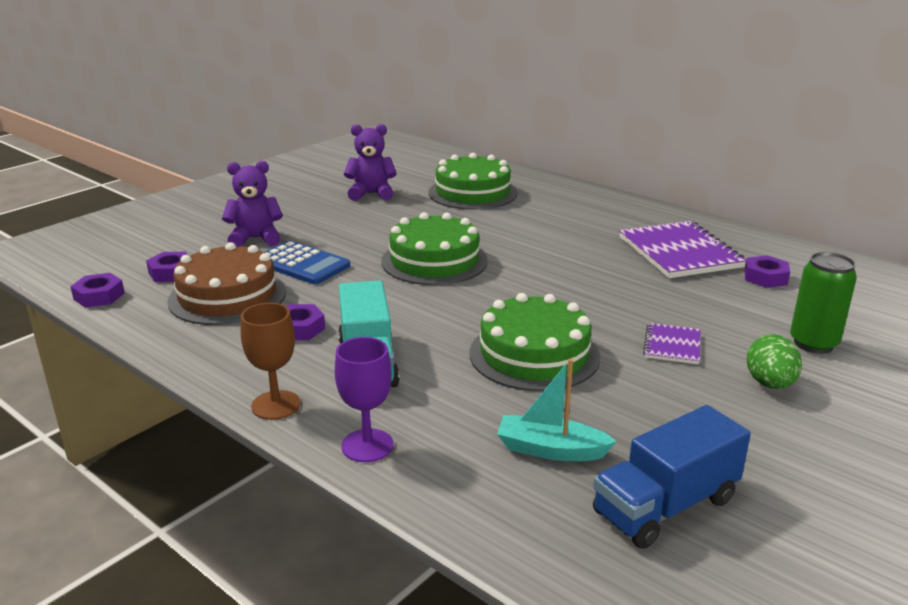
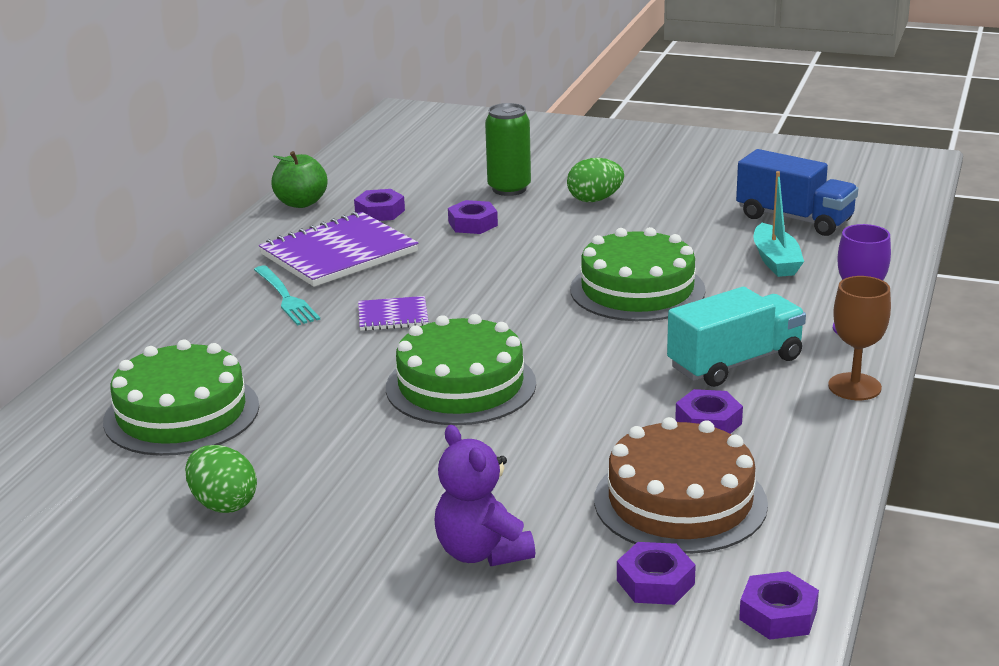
camera: 110 degrees left, 0 degrees up
blue calculator [264,241,350,284] -> none
purple teddy bear [344,124,397,201] -> green egg [185,445,257,513]
purple notebook [643,323,701,364] -> purple notebook moved to [358,296,428,331]
none -> turquoise fork [254,266,320,326]
none -> green apple [271,151,328,208]
none -> purple nut [448,200,498,234]

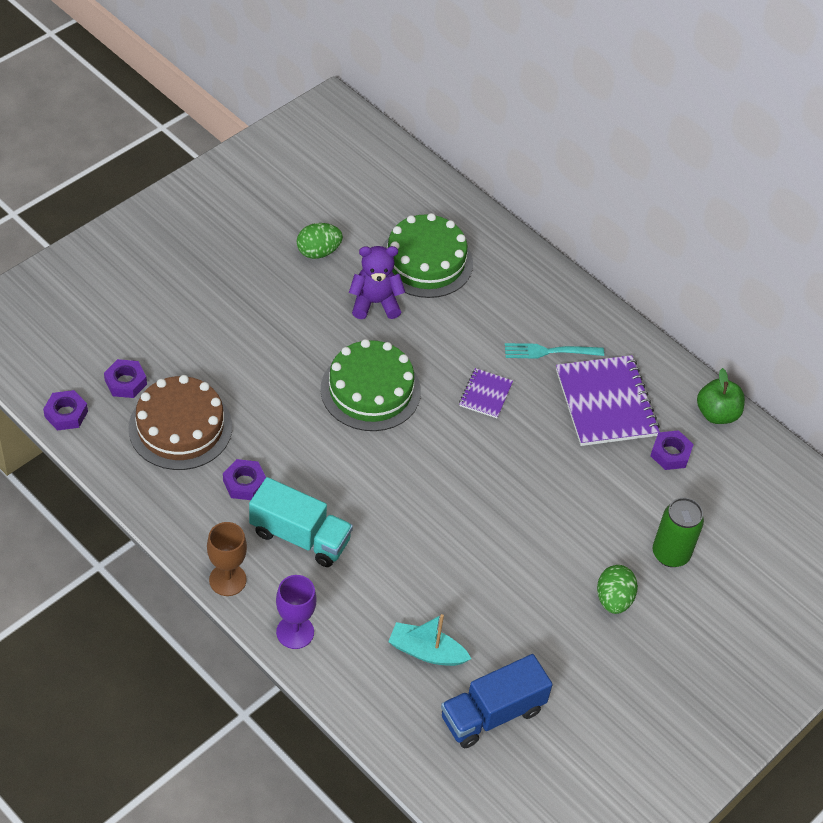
camera: 110 degrees right, 25 degrees up
purple teddy bear [435,425,535,566] -> purple teddy bear moved to [349,246,405,319]
purple nut [448,200,498,234] -> none
green cake [570,227,706,321] -> none
turquoise truck [667,287,806,387] -> turquoise truck turned 60 degrees counterclockwise [249,477,353,567]

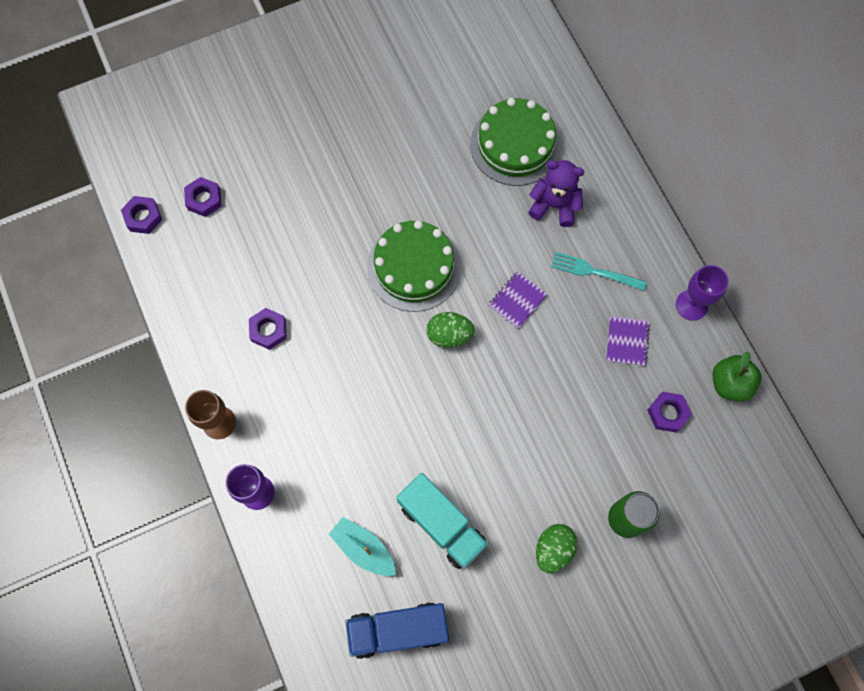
camera: 25 degrees right, 20 degrees up
brown cake [128,375,232,470] -> none
turquoise truck [249,477,353,567] -> turquoise truck moved to [396,473,488,569]
green egg [297,223,343,259] -> green egg moved to [427,312,475,348]
purple teddy bear [349,246,405,319] -> purple teddy bear moved to [528,160,585,227]
purple notebook [556,355,660,446] -> purple notebook [606,316,650,366], size x0.50
none -> purple goblet [676,265,729,321]

